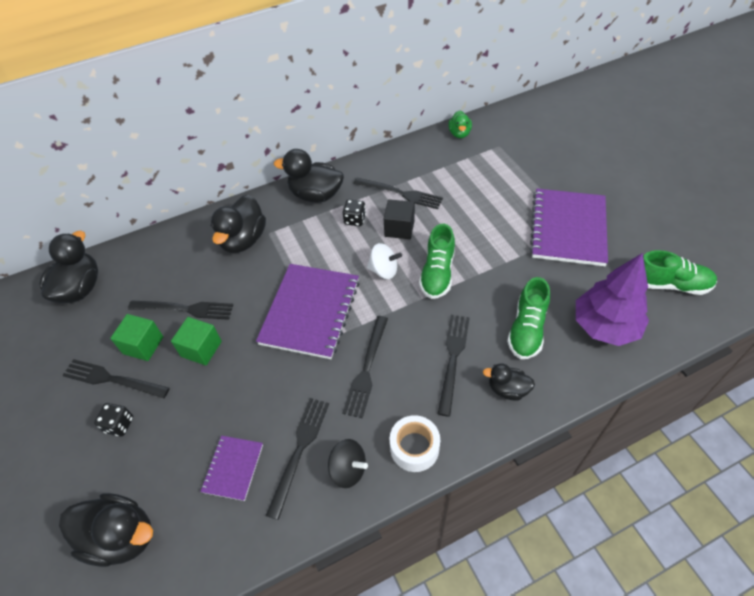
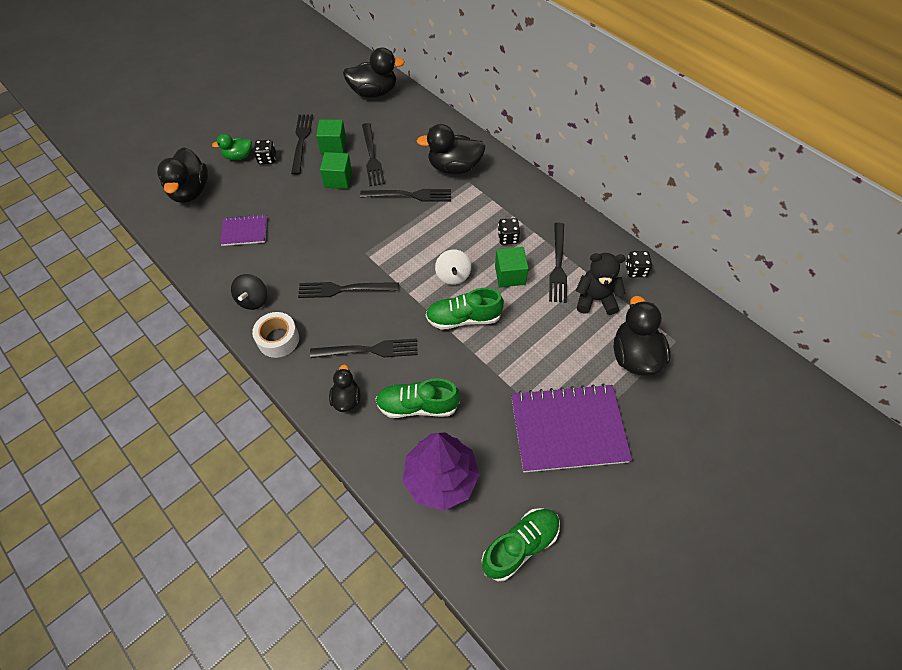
camera: 70 degrees right, 5 degrees up
purple notebook [256,264,360,359] -> none
black fork [266,398,329,520] -> black fork moved to [360,189,451,202]
black duck [274,149,344,203] -> black duck moved to [614,296,670,376]
black cube [384,199,415,239] -> green cube [495,247,529,287]
green duck [448,110,472,138] -> green duck moved to [212,134,252,160]
green shoe [643,250,717,295] -> green shoe turned 120 degrees counterclockwise [481,508,560,581]
none -> black teddy bear [576,253,626,315]
none -> black dice [626,251,652,278]

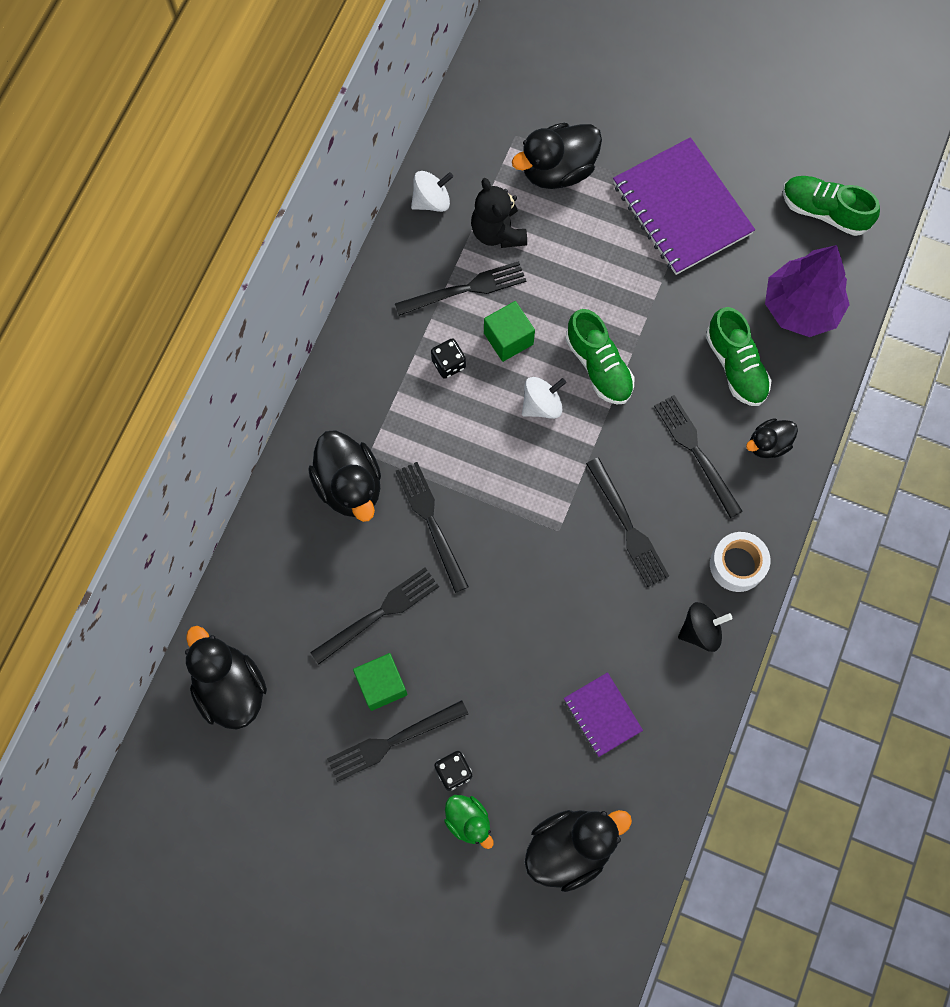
camera: 115 degrees left, 15 degrees up
green cube [320,152,352,189] -> none
black dice [626,251,652,278] -> white spinning top [411,171,453,212]

